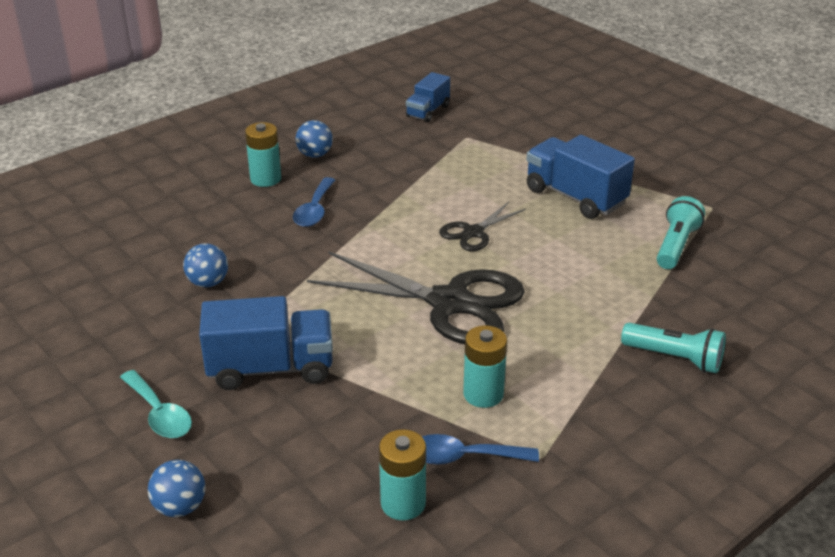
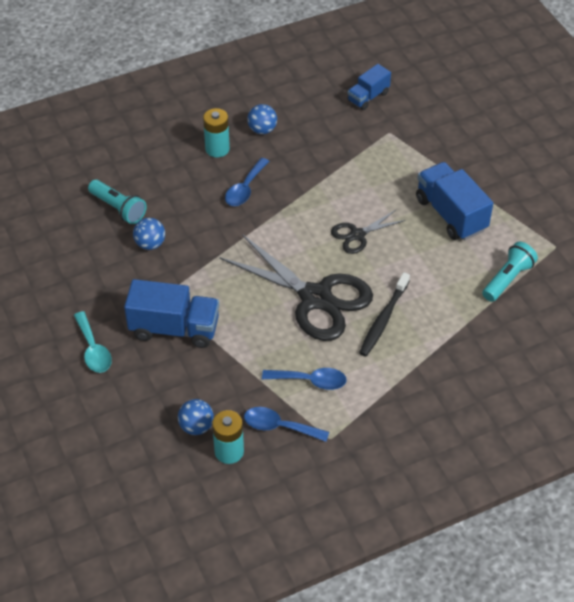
camera: 15 degrees right, 15 degrees up
blue ball [148,460,205,517] -> blue ball moved to [178,399,214,435]
turquoise battery [463,325,507,408] -> blue spoon [262,368,347,390]
turquoise flashlight [621,323,726,374] -> turquoise flashlight moved to [88,180,147,224]
none -> black toothbrush [359,272,410,356]

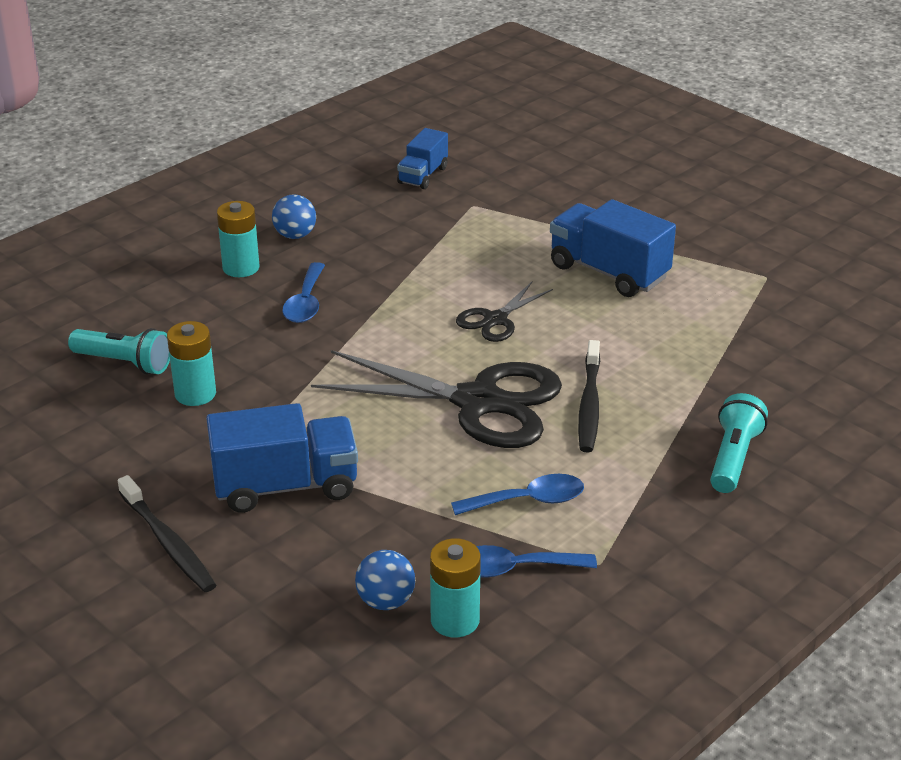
camera: 20 degrees left, 15 degrees down
turquoise spoon [74,311,112,373] -> black toothbrush [118,475,216,592]
blue ball [133,218,165,250] -> turquoise battery [167,321,216,406]
turquoise flashlight [482,242,538,302] -> turquoise flashlight moved to [710,393,768,493]

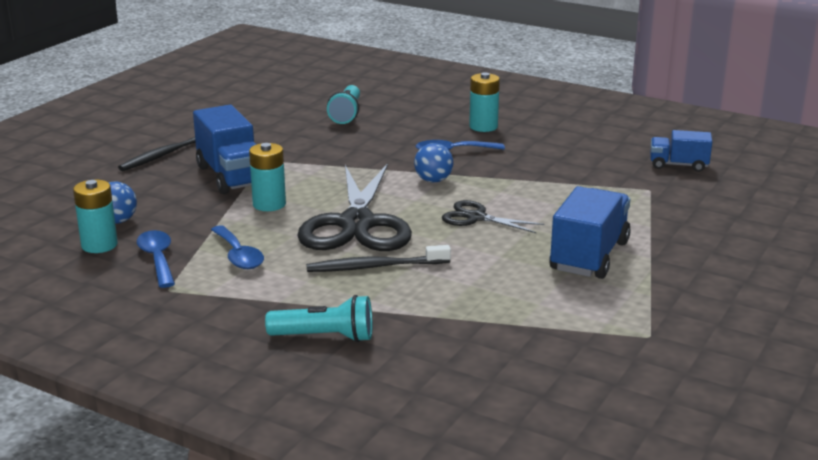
camera: 75 degrees right, 10 degrees down
turquoise battery [167,321,216,406] -> turquoise battery moved to [249,143,286,211]
blue ball [272,194,316,239] -> blue ball moved to [414,143,453,182]

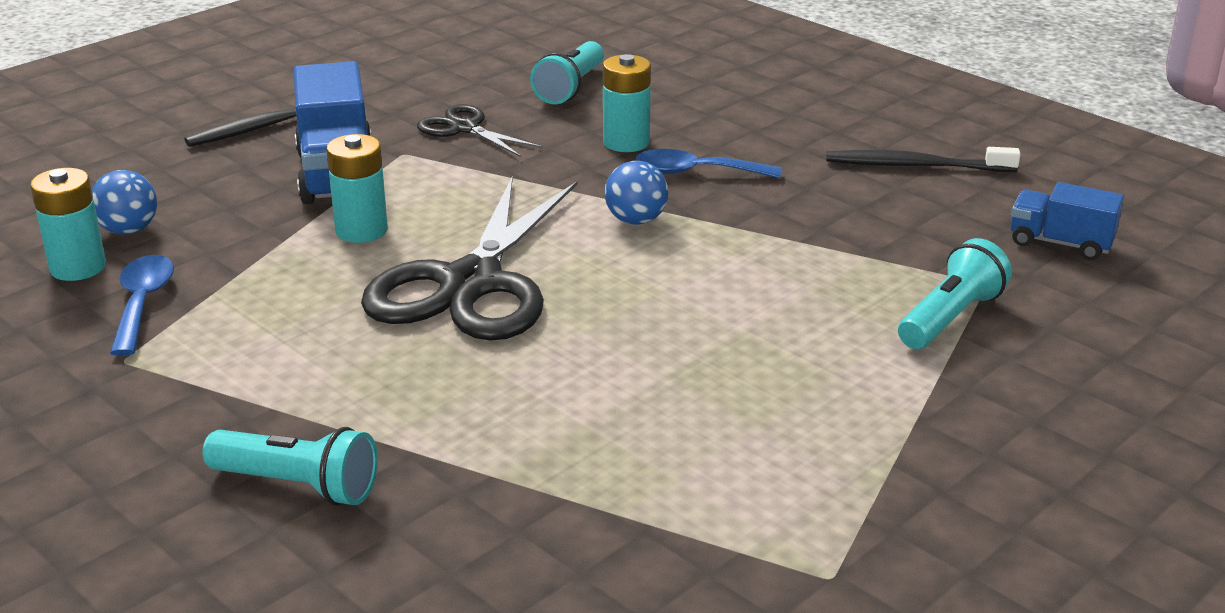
camera: 15 degrees right, 5 degrees up
blue spoon [211,225,264,269] -> none
black toothbrush [306,245,451,272] -> black toothbrush moved to [826,147,1021,172]
black scissors [442,200,544,234] -> black scissors moved to [417,104,543,157]
turquoise battery [469,72,500,132] -> turquoise battery moved to [603,54,651,152]
blue truck [549,186,631,279] -> none
none -> turquoise flashlight [898,238,1012,349]

